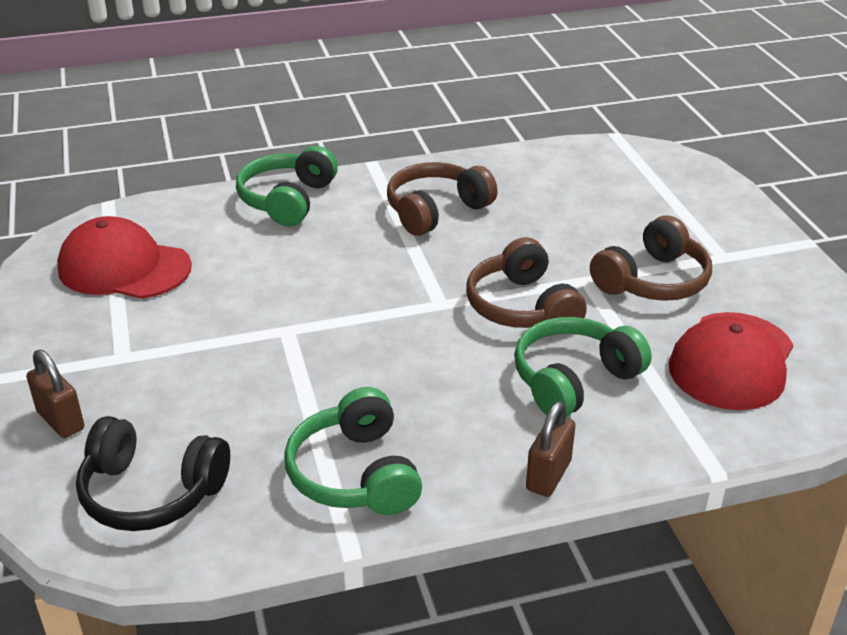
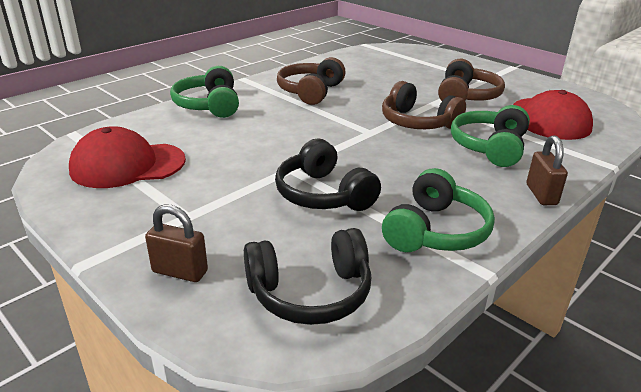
camera: 30 degrees left, 5 degrees down
green headphones [284,387,422,515] -> green headphones turned 105 degrees counterclockwise [382,168,495,252]
none -> black headphones [275,139,381,211]

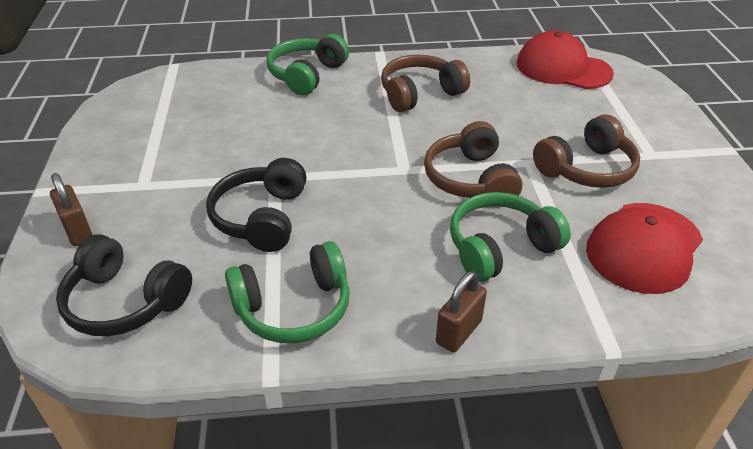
camera: 40 degrees right, 10 degrees up
red cap [69,126,186,188] -> red cap moved to [516,31,614,89]

